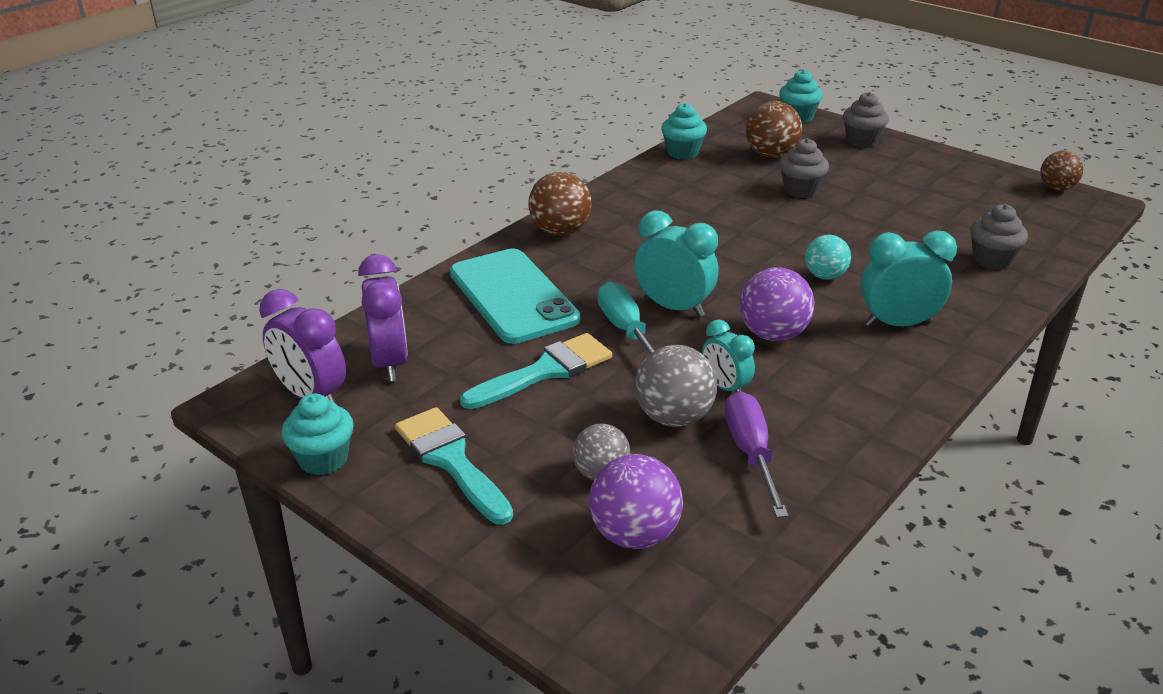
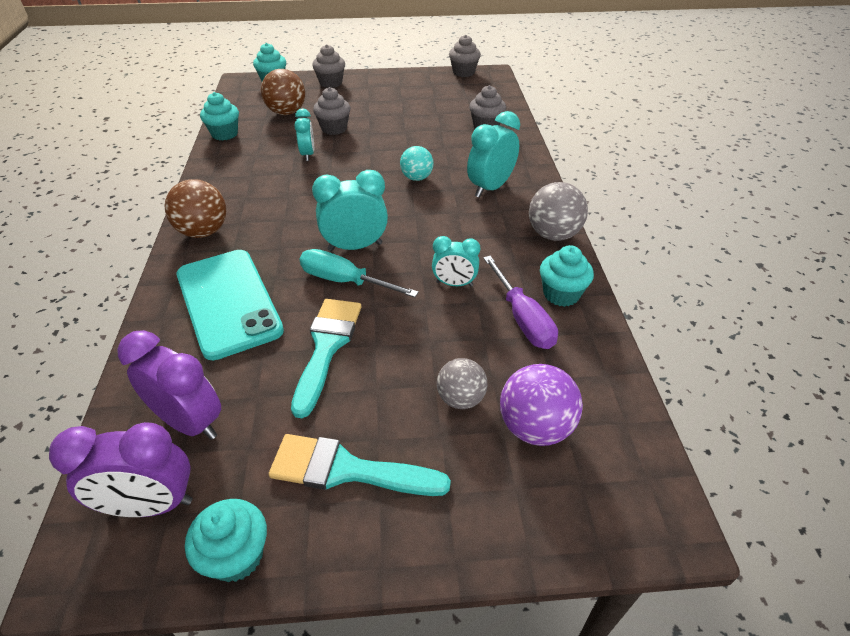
camera: 45 degrees left, 10 degrees up
turquoise phone [450,249,580,344] -> turquoise phone turned 45 degrees clockwise [176,250,284,360]
grey ball [635,345,717,427] -> grey ball moved to [529,182,588,241]
purple screwdriver [725,391,789,518] -> purple screwdriver turned 150 degrees counterclockwise [483,256,558,349]
purple ball [740,267,815,341] -> none
brown ball [1040,151,1083,191] -> grey cupcake [449,35,481,77]
none -> turquoise clock [294,109,314,161]
none -> turquoise cupcake [540,245,594,307]

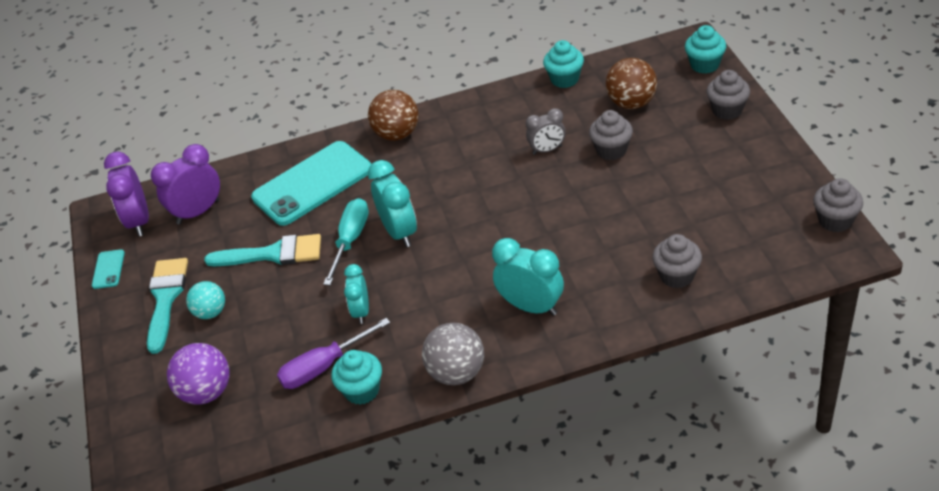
camera: 85 degrees right, 0 degrees up
purple clock [117,330,221,440] -> purple clock turned 150 degrees counterclockwise [151,144,220,225]
turquoise cupcake [185,499,267,582] -> turquoise phone [92,249,125,289]
turquoise clock [294,109,314,161] -> grey clock [526,108,566,155]
turquoise ball [400,146,434,181] -> turquoise ball moved to [186,281,225,319]
grey ball [437,358,488,409] -> none

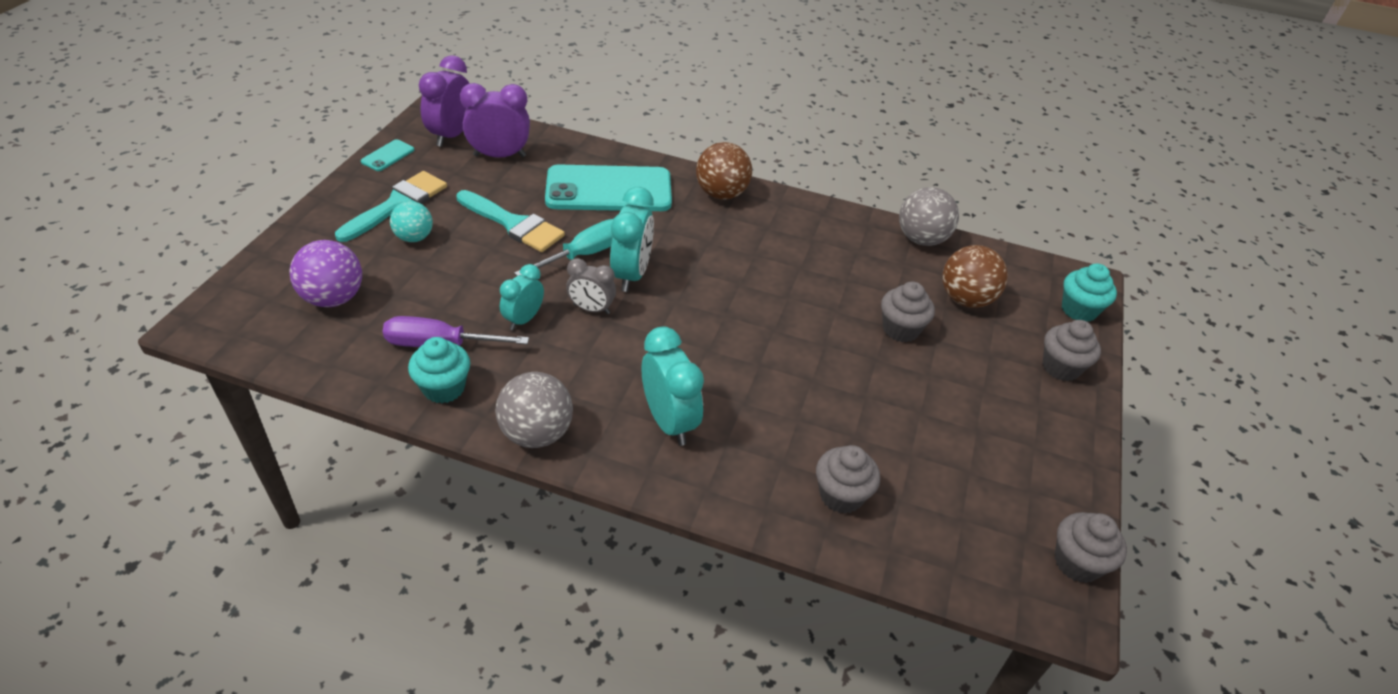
camera: 25 degrees right, 0 degrees up
grey clock [526,108,566,155] -> grey clock moved to [566,258,616,314]
turquoise cupcake [543,40,584,88] -> grey ball [899,187,959,246]

